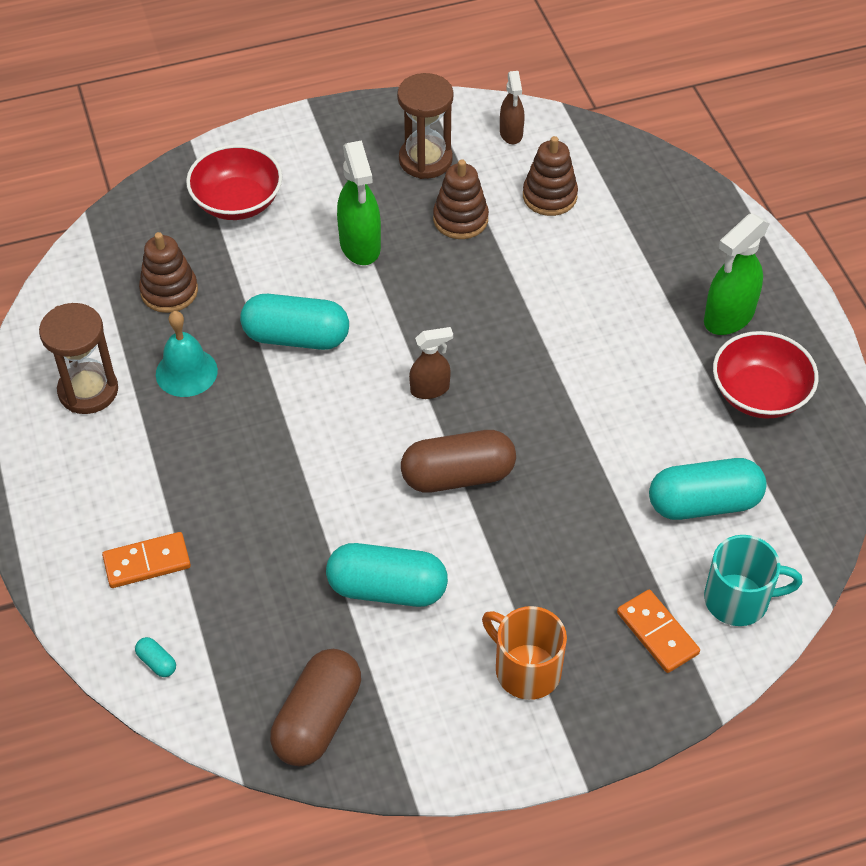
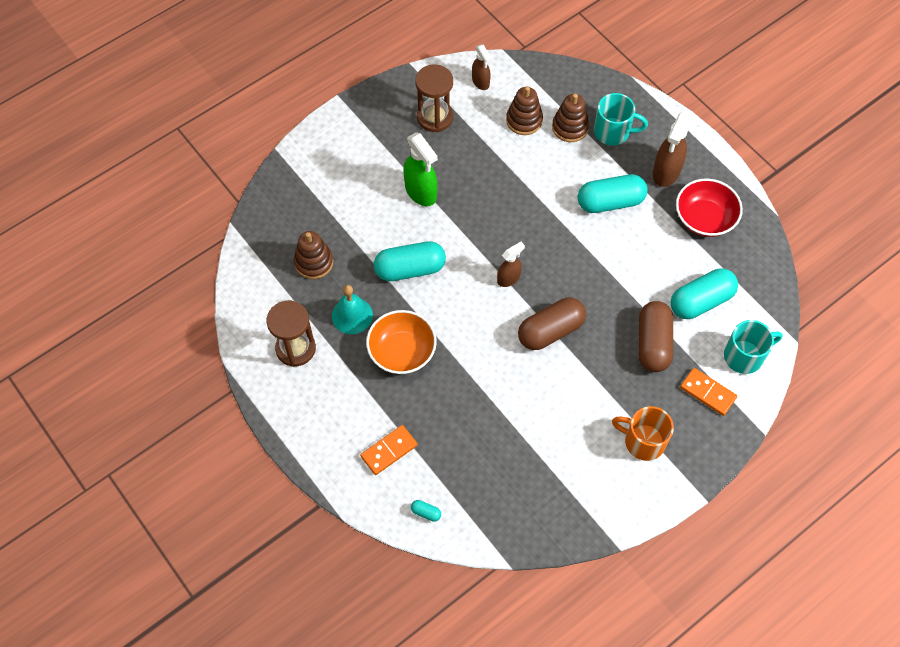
camera: 20 degrees left, 10 degrees up
red bowl [186,145,282,220] -> none
brown capsule [270,649,361,766] -> brown capsule moved to [638,301,673,372]
turquoise capsule [326,543,448,607] -> turquoise capsule moved to [578,174,648,213]
brown stacking toy [433,159,489,239] -> brown stacking toy moved to [552,94,589,142]
green spray bottle [704,213,770,335] -> brown spray bottle [653,112,691,187]
none -> orange bowl [366,310,437,374]
none -> turquoise mug [594,93,648,146]

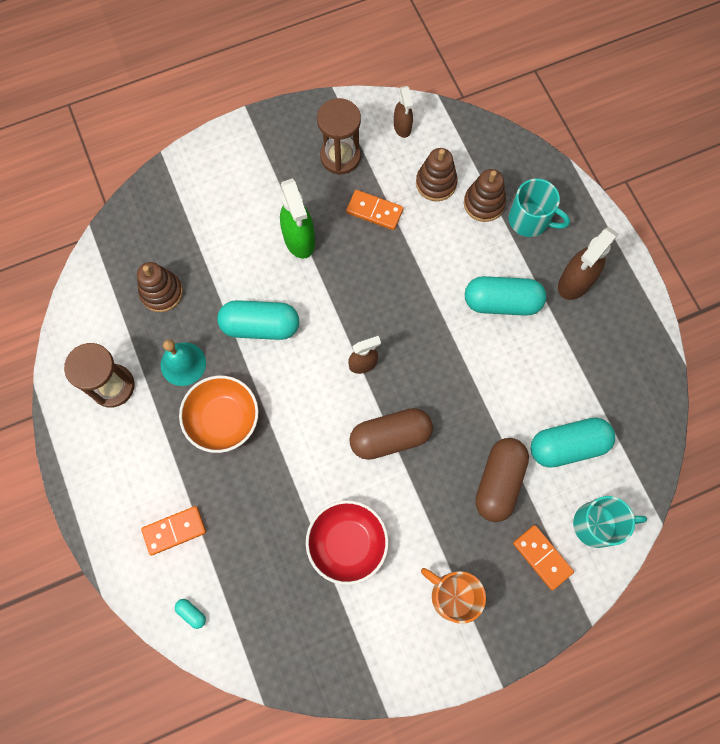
camera: 15 degrees right, 10 degrees up
red bowl [676,179,743,237] -> red bowl moved to [306,500,389,585]
none -> orange domino [346,190,403,230]

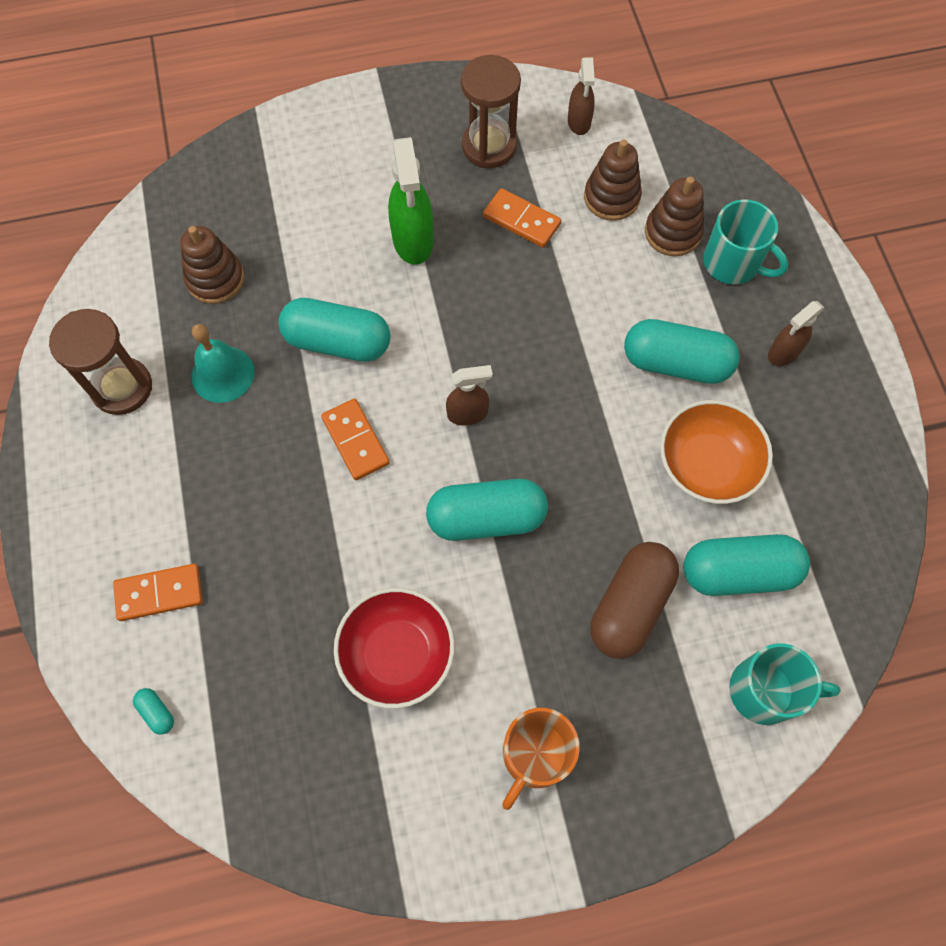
camera: 10 degrees right, 5 degrees down
orange bowl [179,376,259,453] -> orange bowl moved to [660,400,773,504]
brown capsule [349,408,433,460] -> turquoise capsule [426,479,548,541]
orange mug [421,568,486,624] -> orange mug turned 105 degrees counterclockwise [502,708,580,810]
orange domino [513,525,574,590] -> orange domino moved to [321,399,390,480]
brown spray bottle [558,227,618,300] -> brown spray bottle [768,301,825,366], size x0.61

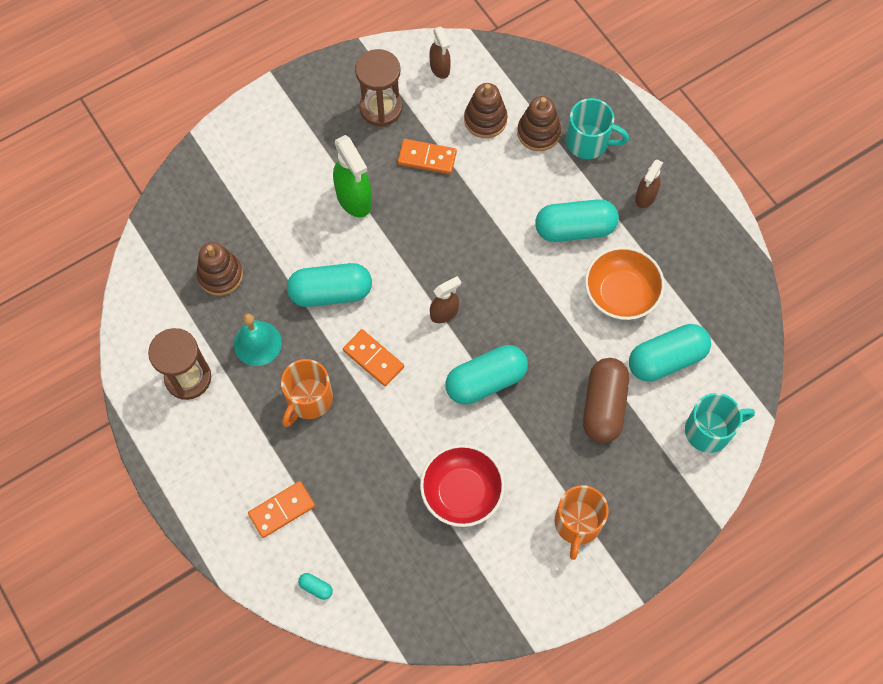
camera: 20 degrees left, 0 degrees up
none -> orange mug [281,359,333,427]

